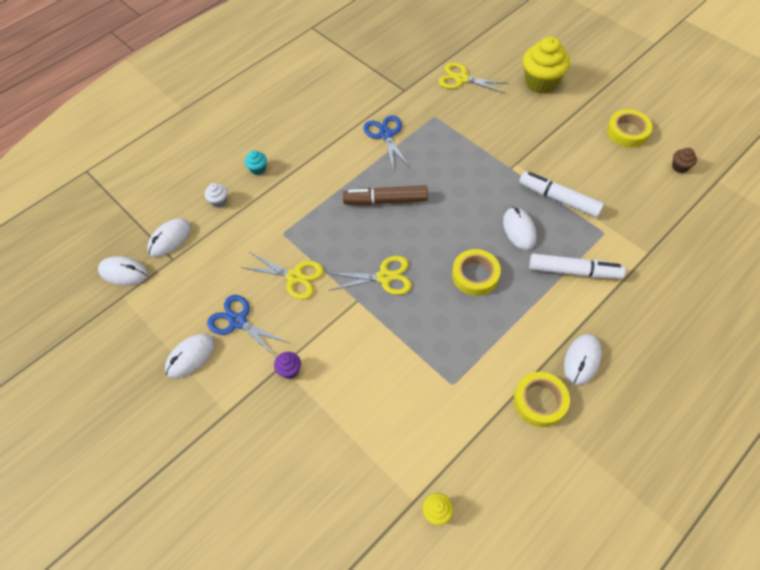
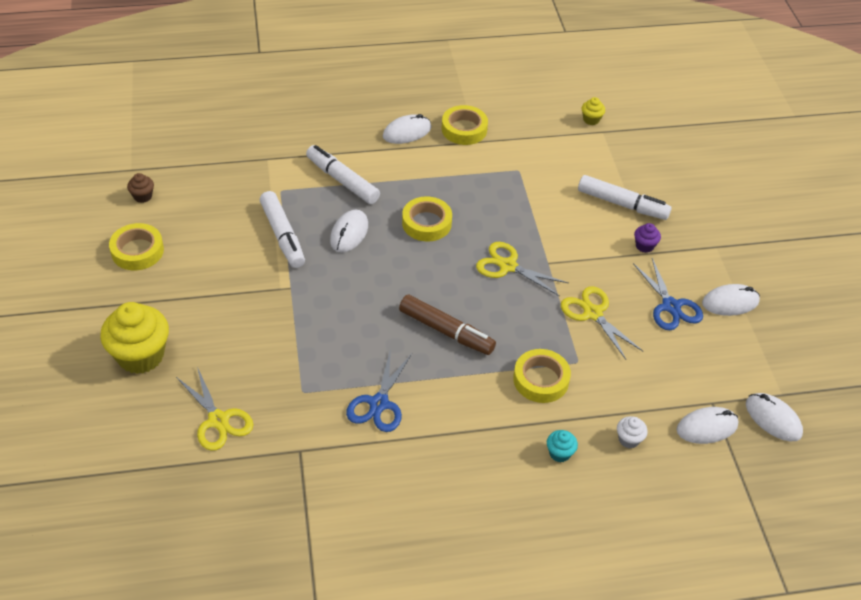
camera: 150 degrees left, 10 degrees down
none -> yellow tape [513,349,571,403]
none -> white marker [578,175,672,220]

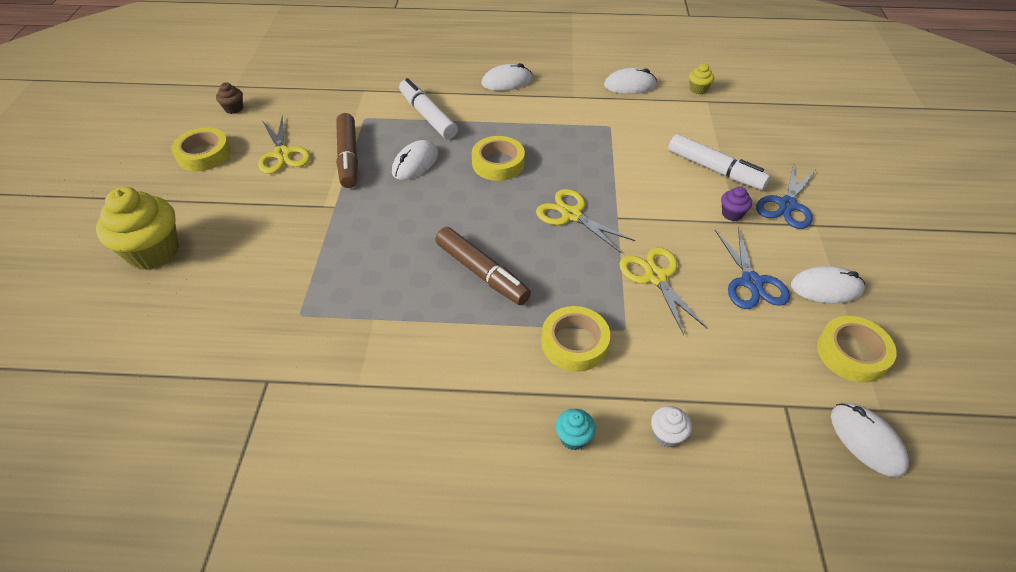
camera: 15 degrees right, 0 degrees up
yellow scissors [176,367,253,451] -> yellow scissors moved to [258,116,310,174]
white marker [260,191,305,268] -> brown marker [336,113,358,188]
blue scissors [346,348,412,432] -> blue scissors moved to [756,164,816,229]
yellow tape [442,105,488,145] -> yellow tape moved to [817,316,897,383]
white mouse [676,407,738,444] -> white mouse moved to [604,68,657,94]

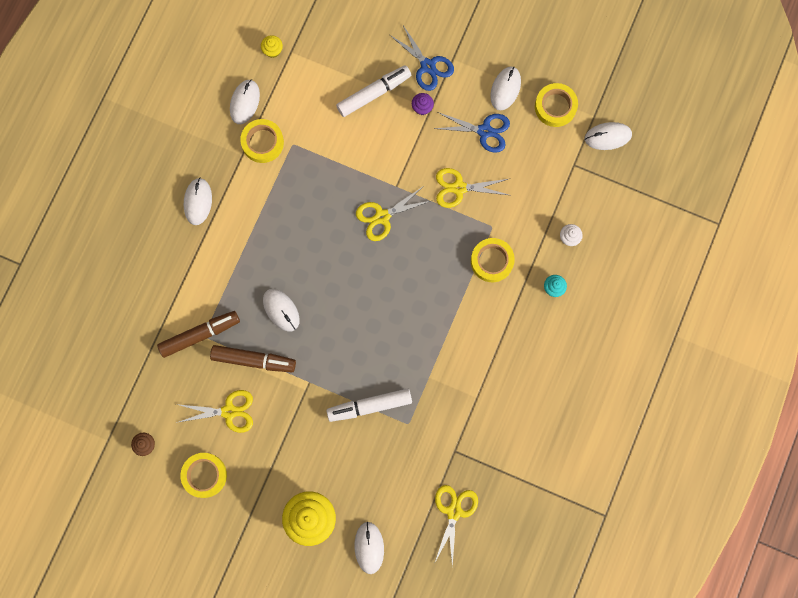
camera: 70 degrees left, 30 degrees up
white marker [399,78,458,139] -> white marker moved to [327,388,412,422]
brown marker [435,227,531,305] -> brown marker moved to [157,311,240,358]
yellow tape [472,136,525,181] -> yellow tape moved to [240,119,284,163]
none -> white mouse [355,522,384,574]
none -> yellow scissors [434,485,478,567]

